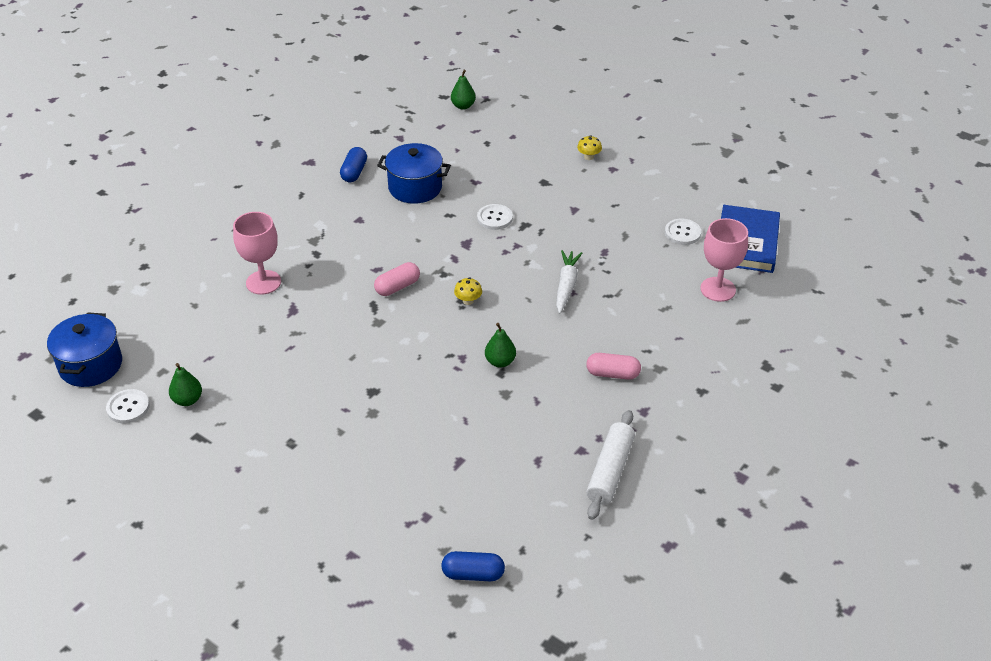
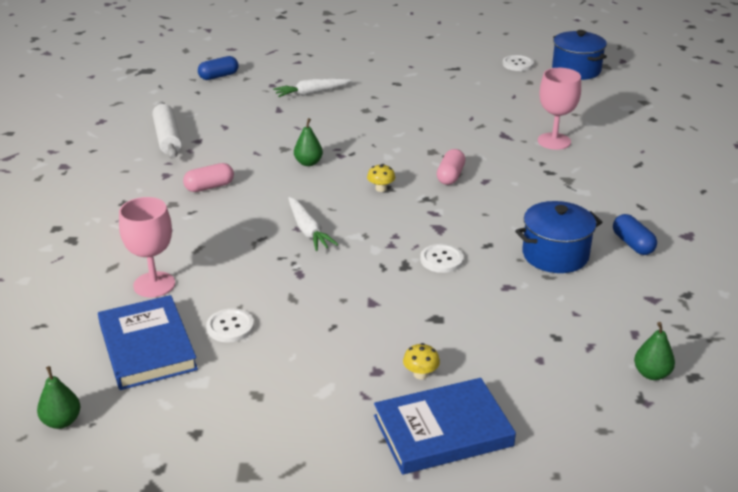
camera: 145 degrees right, 10 degrees down
green pear [169,363,202,406] -> green pear moved to [37,366,81,429]
none -> white carrot [273,78,352,97]
none -> blue book [374,378,516,475]

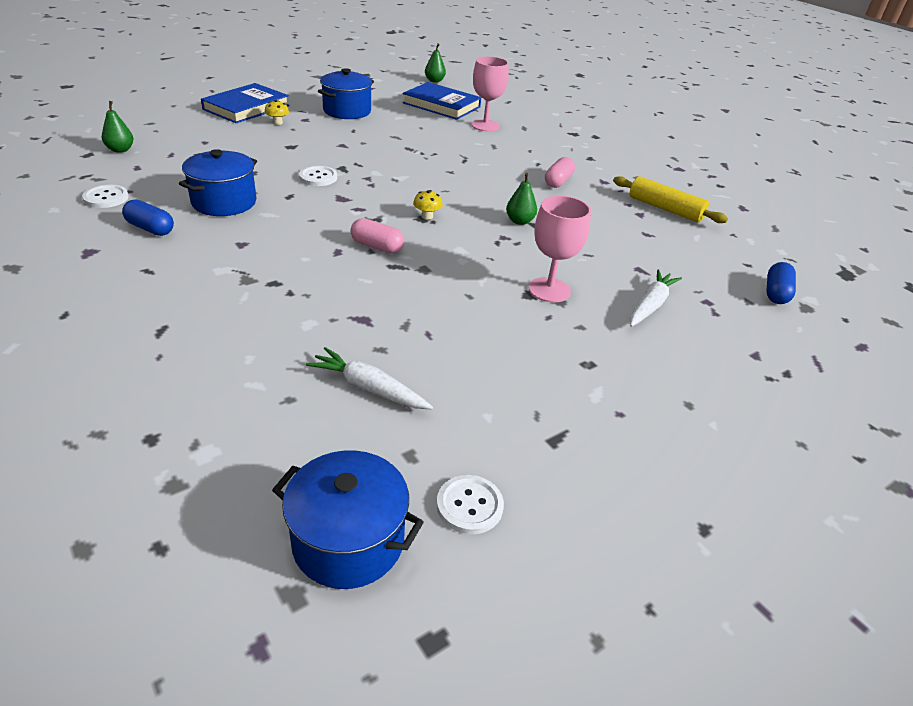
camera: 140 degrees right, 5 degrees up
white rolling pin [152,101,182,159] -> yellow rolling pin [613,176,728,223]
white button [206,308,254,342] -> white button moved to [82,185,129,208]
white carrot [288,197,339,251] -> white carrot moved to [306,347,433,409]
pink capsule [437,149,465,185] -> pink capsule turned 45 degrees counterclockwise [350,218,404,253]
pink goblet [538,68,581,150] -> pink goblet moved to [529,196,591,303]
none -> blue pot [318,68,374,119]

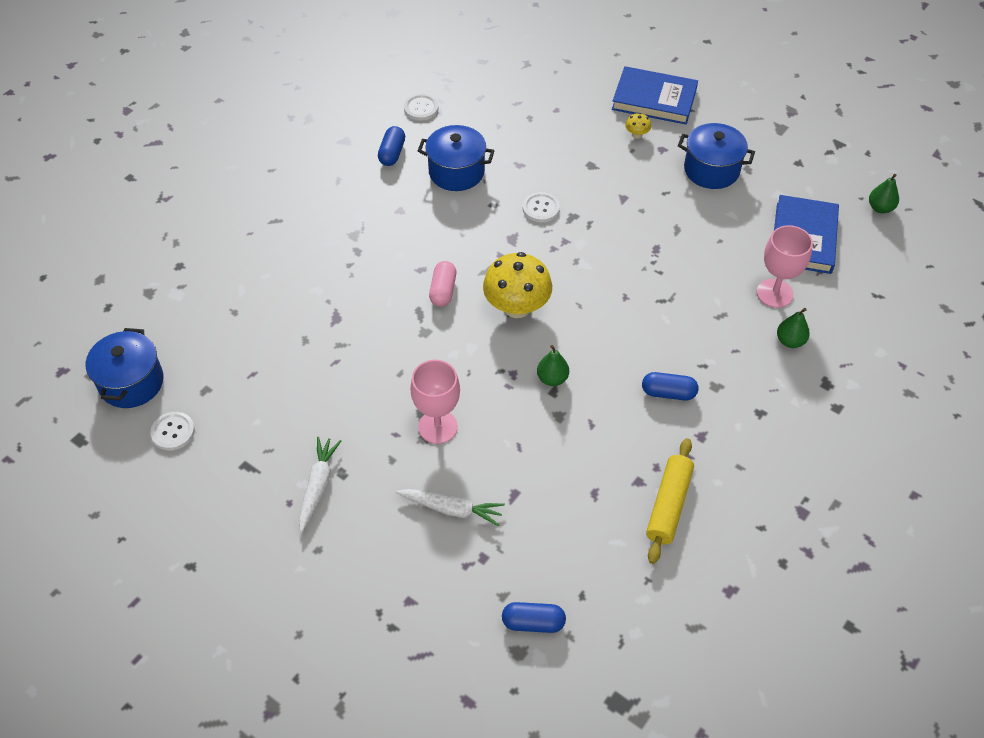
camera: 75 degrees right, 15 degrees up
green pear [102,101,133,153] -> green pear moved to [777,308,810,348]
white carrot [306,347,433,409] -> white carrot moved to [299,437,341,533]
yellow mushroom [413,190,443,220] -> yellow mushroom [483,252,552,318], size x2.35
pink capsule [545,157,575,188] -> blue capsule [642,372,698,401]

